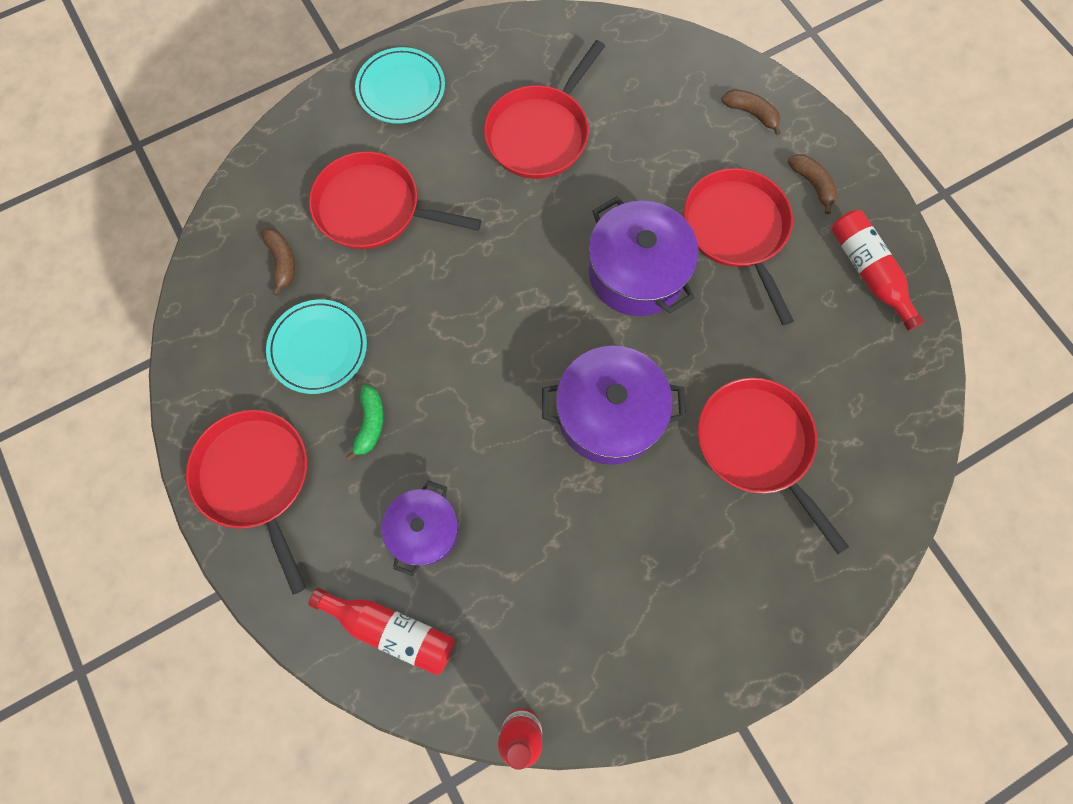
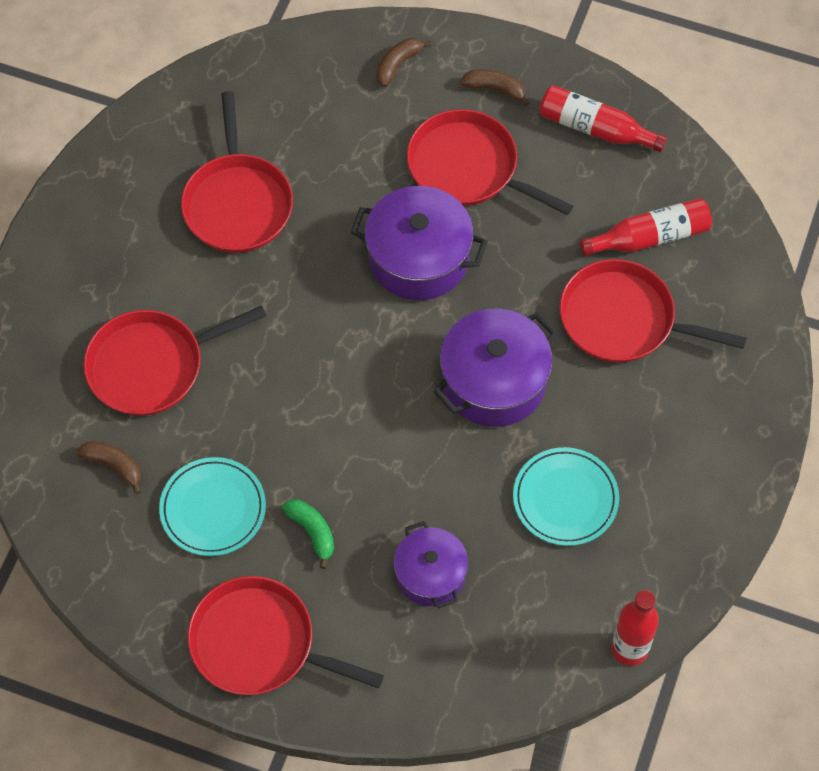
camera: 40 degrees left, 10 degrees down
red bottle [308,588,455,675] -> red bottle moved to [579,198,712,256]
turquoise plate [355,47,445,124] -> turquoise plate moved to [513,447,619,546]
brown banana [721,89,781,136] -> brown banana turned 45 degrees counterclockwise [376,38,432,87]

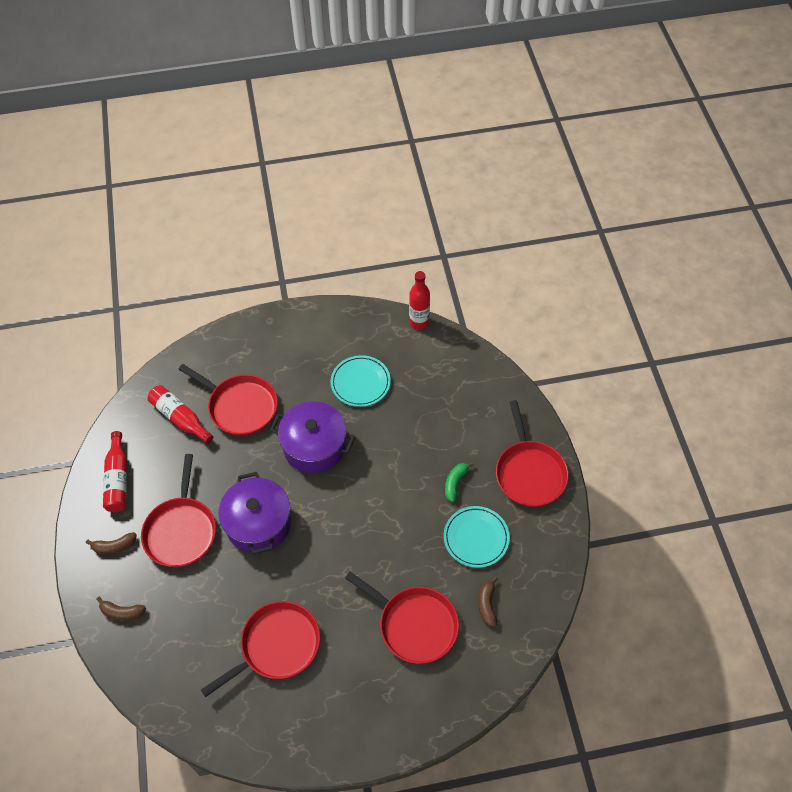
camera: 120 degrees left, 5 degrees down
purple pot [394,521,469,609] -> none
brown banana [461,69,529,106] -> brown banana turned 90 degrees counterclockwise [86,532,136,554]
red pan [559,259,746,363] -> red pan turned 45 degrees counterclockwise [178,364,278,436]

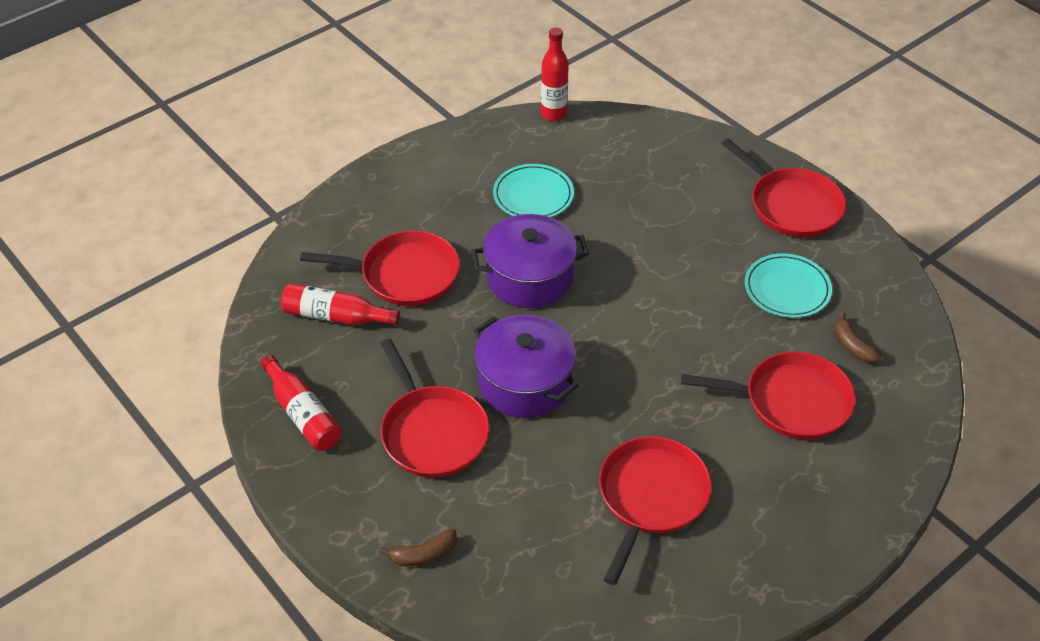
camera: 30 degrees left, 10 degrees down
brown banana [86,532,136,554] -> none
green banana [445,462,474,502] -> none

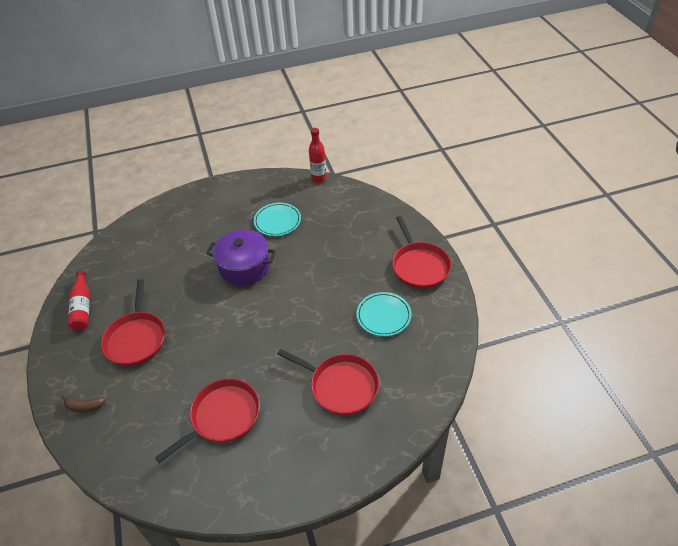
camera: 25 degrees right, 0 degrees up
red bottle [281,283,400,326] -> none
red pan [300,230,460,306] -> none
purple pot [473,314,579,418] -> none
brown banana [834,312,882,363] -> none

